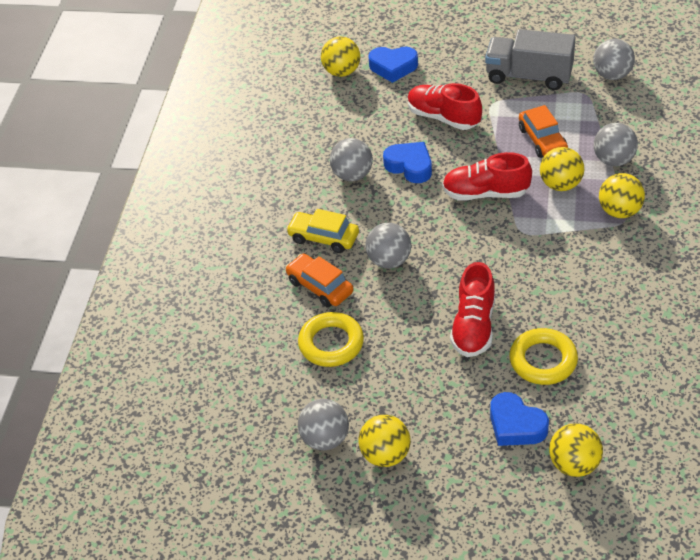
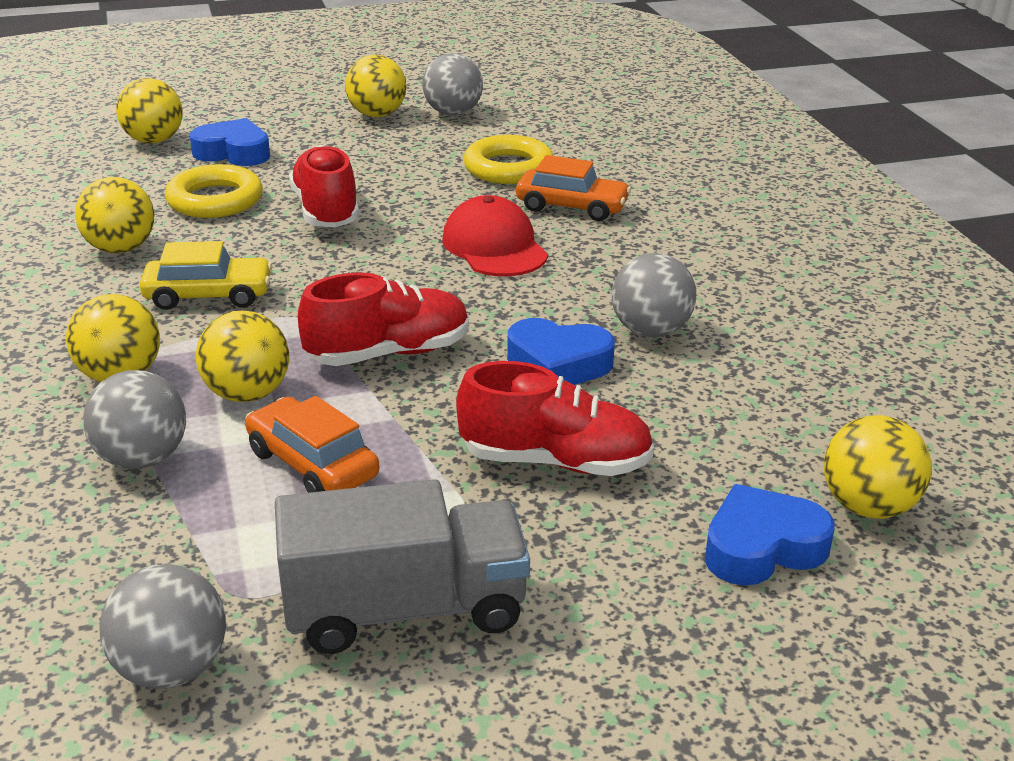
camera: 150 degrees right, 15 degrees down
yellow car [286,209,359,253] -> yellow car moved to [140,241,272,310]
grey ball [365,223,411,268] -> red cap [442,195,548,276]
none -> yellow ball [75,177,154,253]

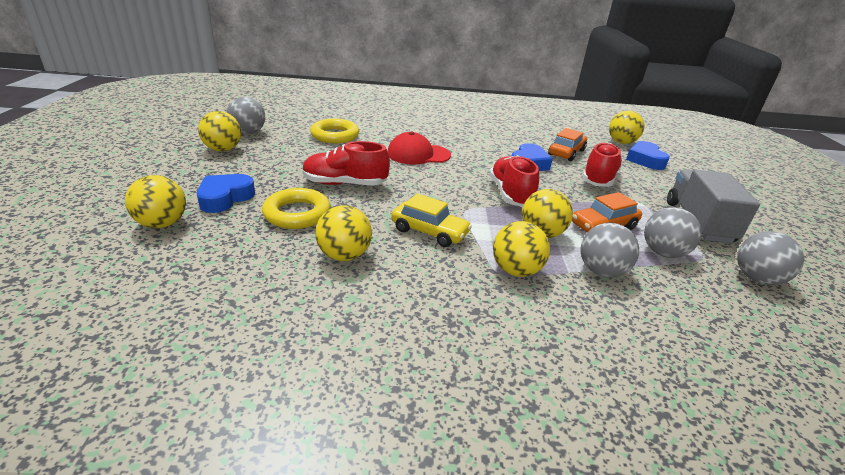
camera: 75 degrees left, 0 degrees up
yellow car [140,241,272,310] -> yellow car turned 105 degrees clockwise [391,193,472,247]
orange car [516,155,631,221] -> orange car moved to [548,128,587,161]
grey ball [612,253,696,337] -> grey ball moved to [644,207,702,258]

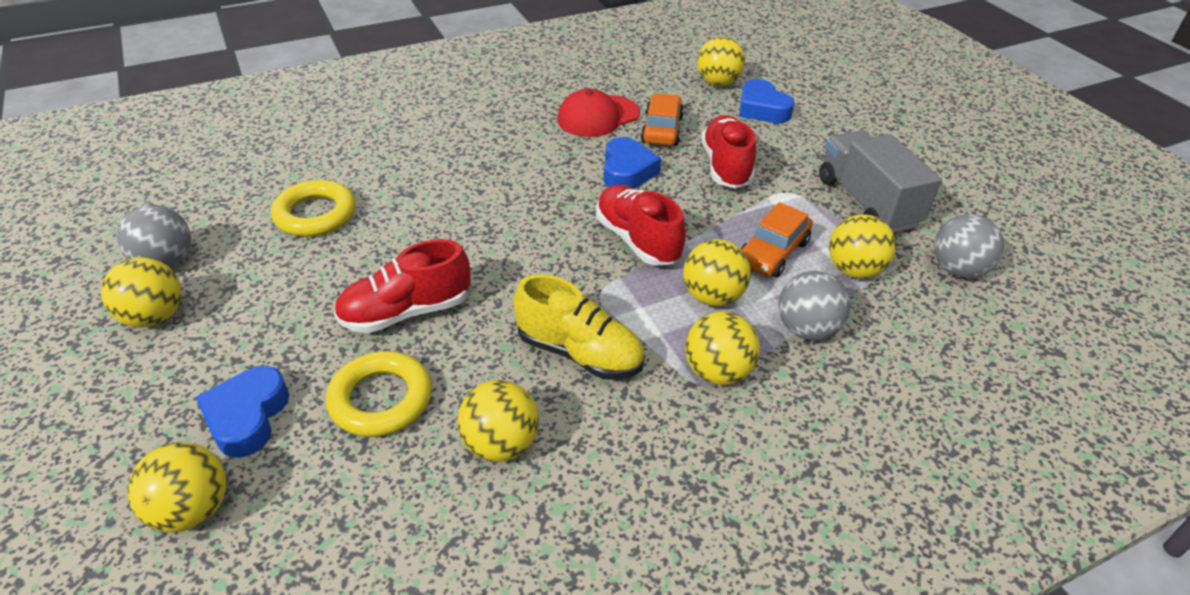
camera: 25 degrees left, 10 degrees up
red cap [388,132,451,165] -> red cap moved to [557,89,640,137]
yellow car [391,193,472,247] -> yellow shoe [513,274,645,380]
grey ball [644,207,702,258] -> yellow ball [829,214,896,279]

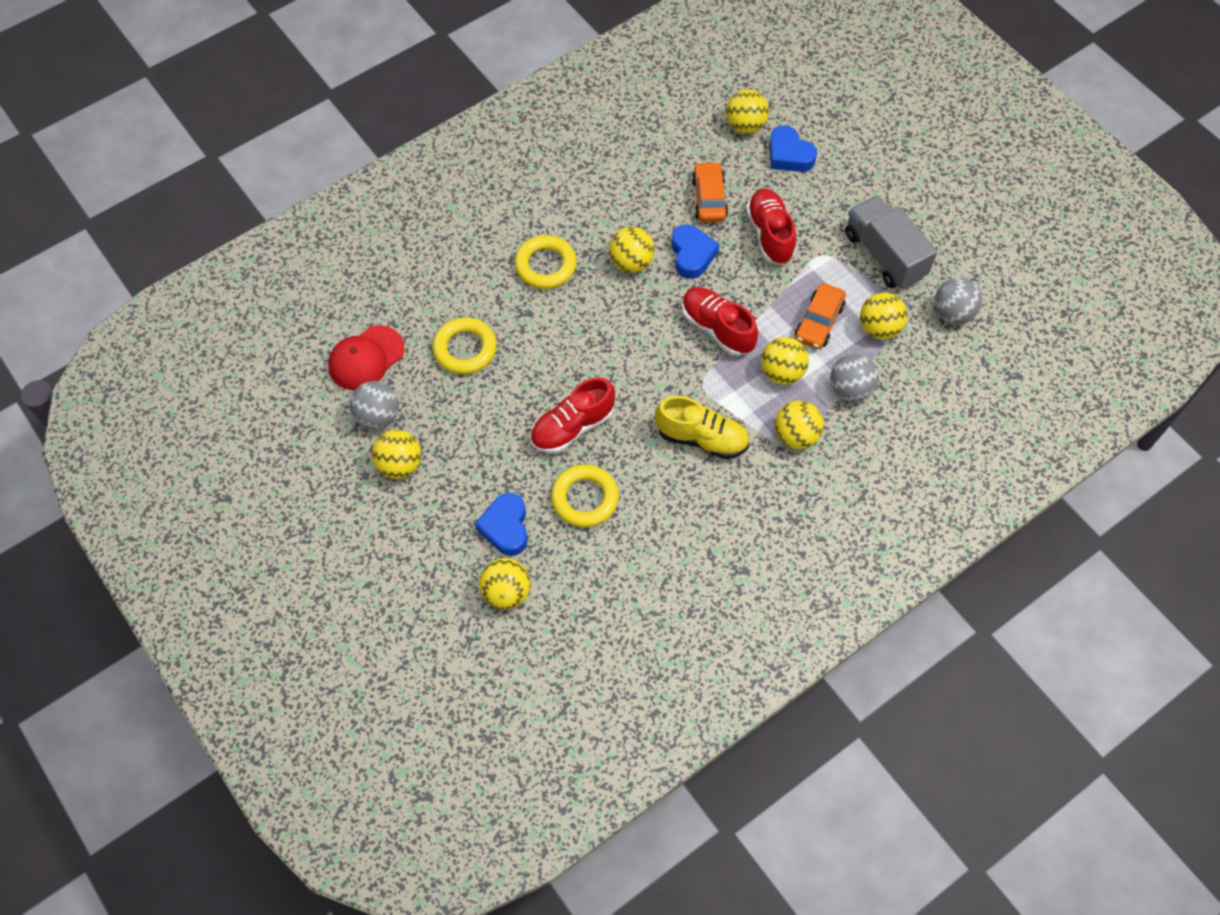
camera: 10 degrees left, 20 degrees up
yellow ball [458,380,539,462] -> yellow ball moved to [609,227,655,273]
red cap [557,89,640,137] -> red cap moved to [328,325,404,390]
none -> yellow ring [515,235,577,289]

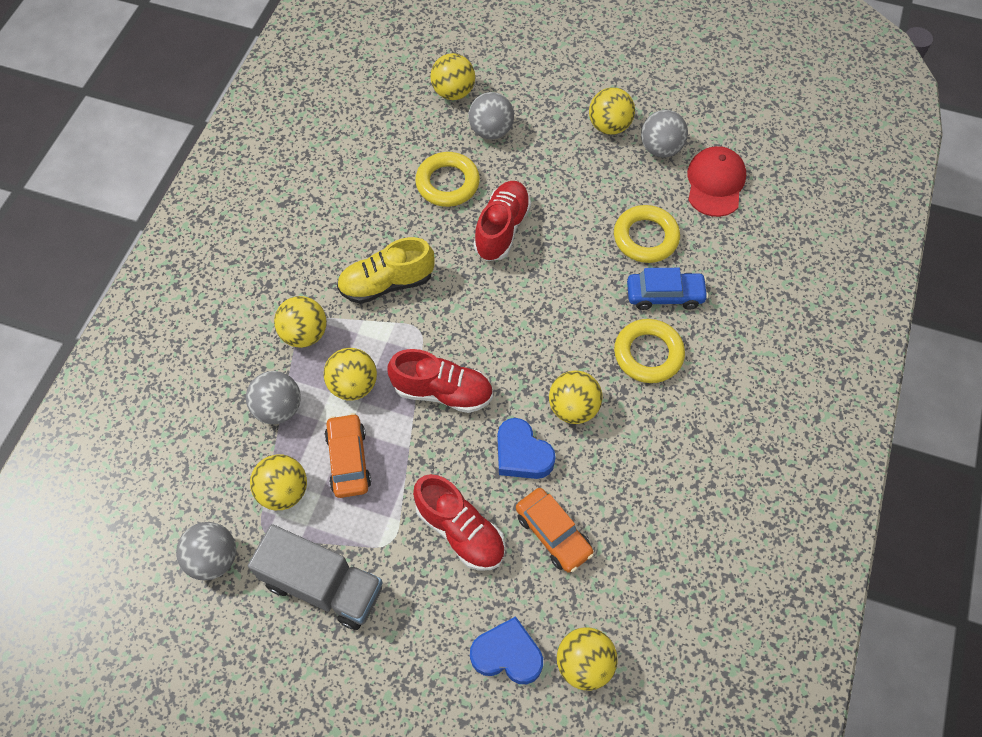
camera: 145 degrees right, 0 degrees up
blue heart [475,493,528,556] -> grey ball [468,92,514,139]
none -> blue car [627,268,709,310]

